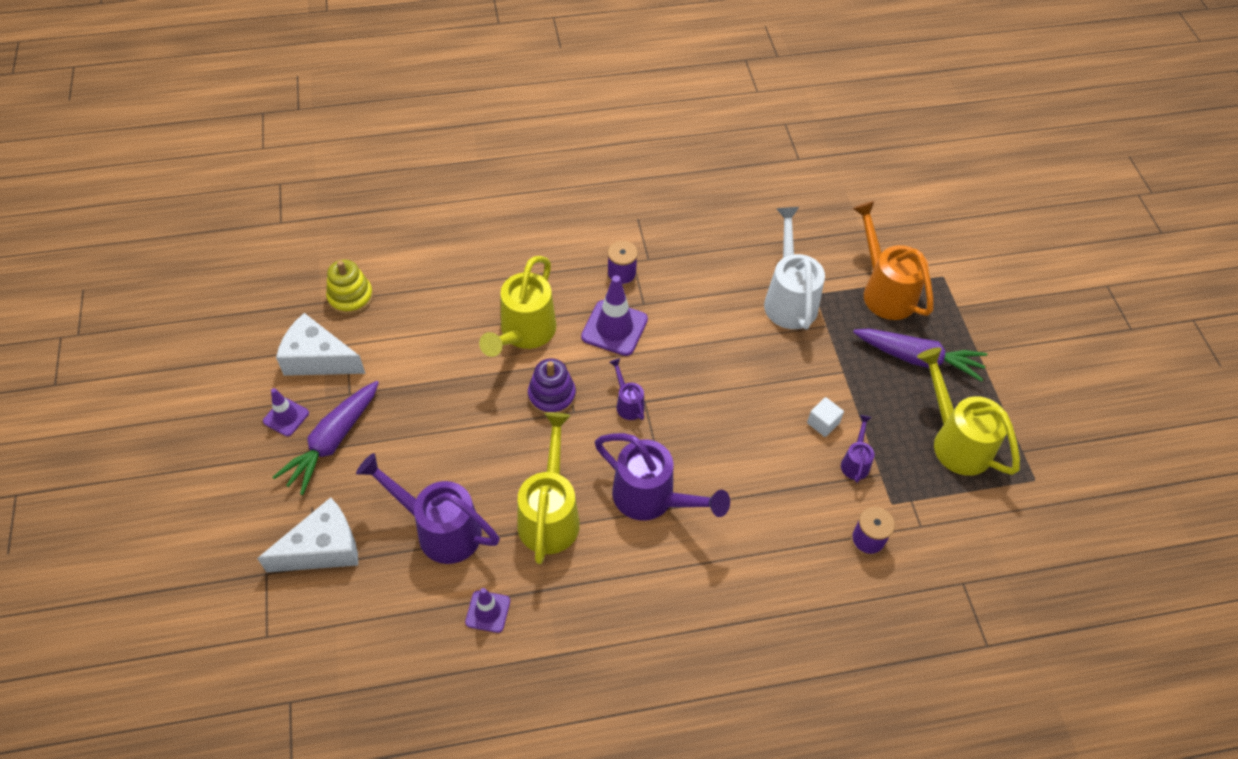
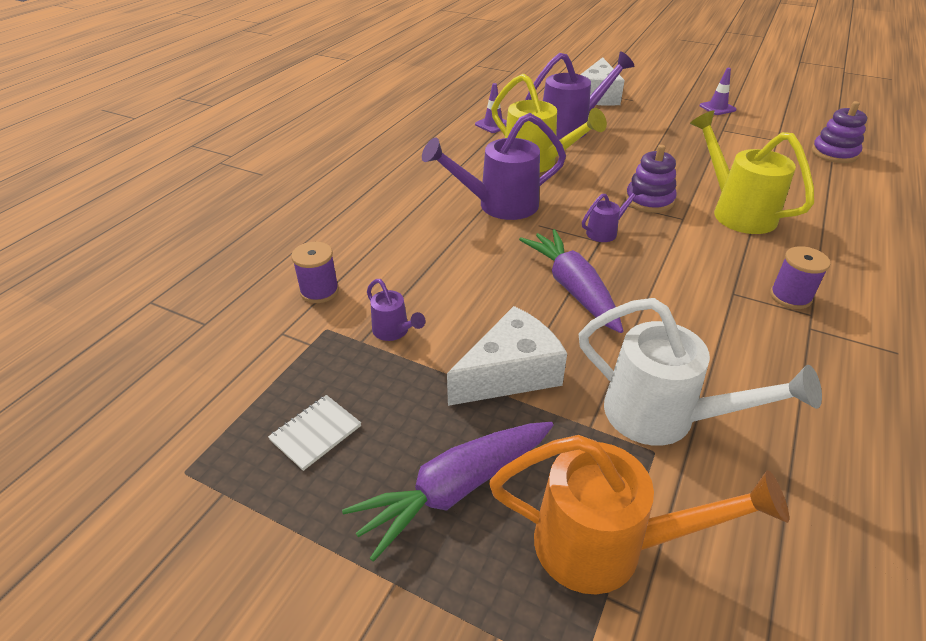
camera: 130 degrees right, 15 degrees down
purple carrot [272,381,379,495] -> purple carrot moved to [519,229,623,333]
white cheese [276,313,366,376] -> white cheese moved to [447,306,567,406]
yellow stacking toy [326,260,373,315] -> purple stacking toy [812,101,867,163]
purple traffic cone [581,275,648,356] -> none
purple watering can [609,358,645,420] -> purple watering can turned 45 degrees counterclockwise [582,186,643,242]
white cube [807,397,844,437] -> none
yellow watering can [917,347,1020,476] -> white notebook [268,395,361,471]

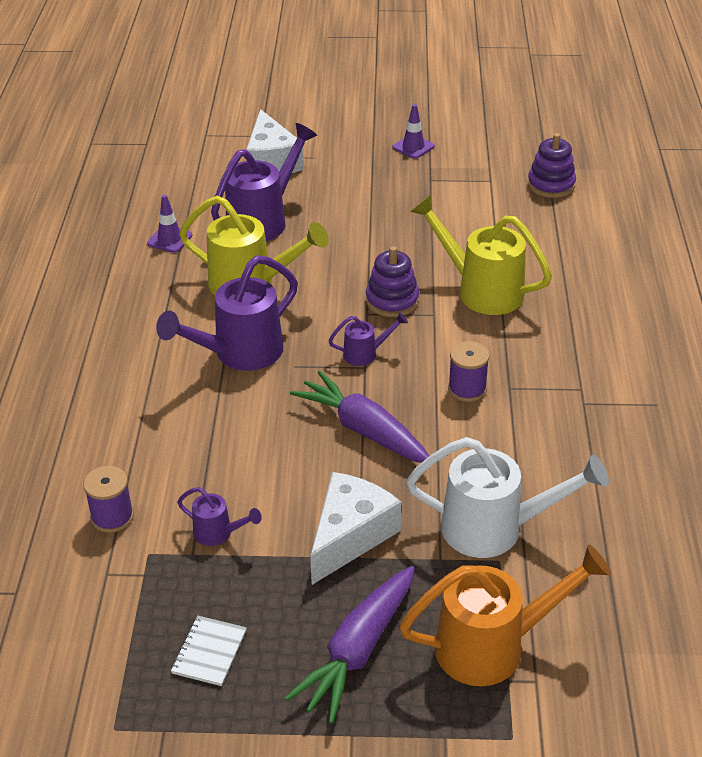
camera: 25 degrees left, 0 degrees up
purple watering can [582,186,643,242] -> purple watering can turned 45 degrees clockwise [328,312,408,366]
purple spool [770,246,831,309] -> purple spool moved to [448,341,490,402]

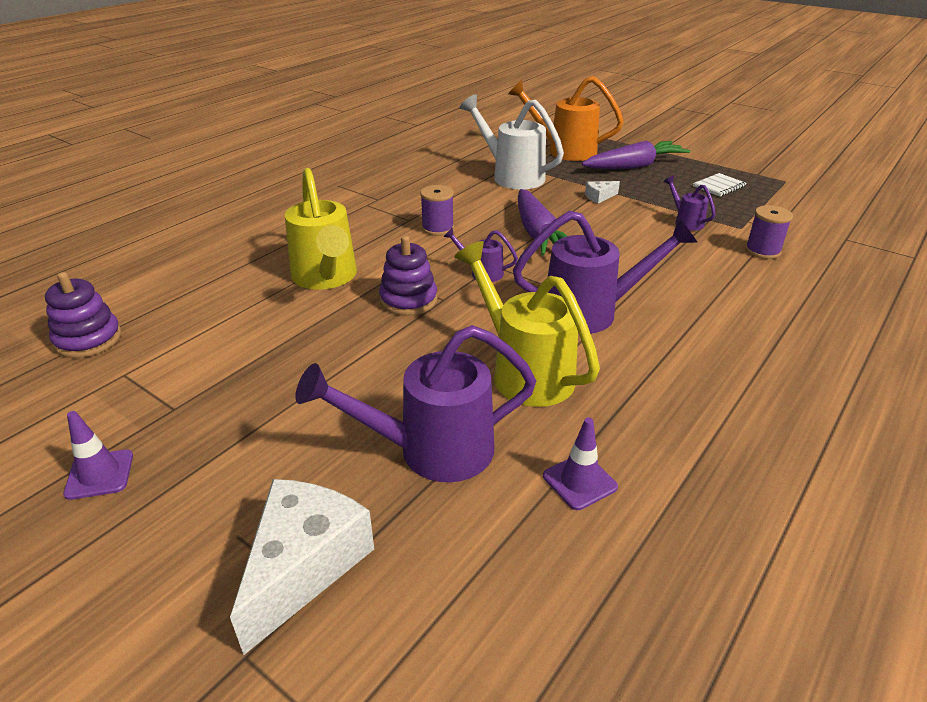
camera: 145 degrees left, 5 degrees down
white cheese [310,472,401,585] -> white cheese [585,181,620,204], size x0.44

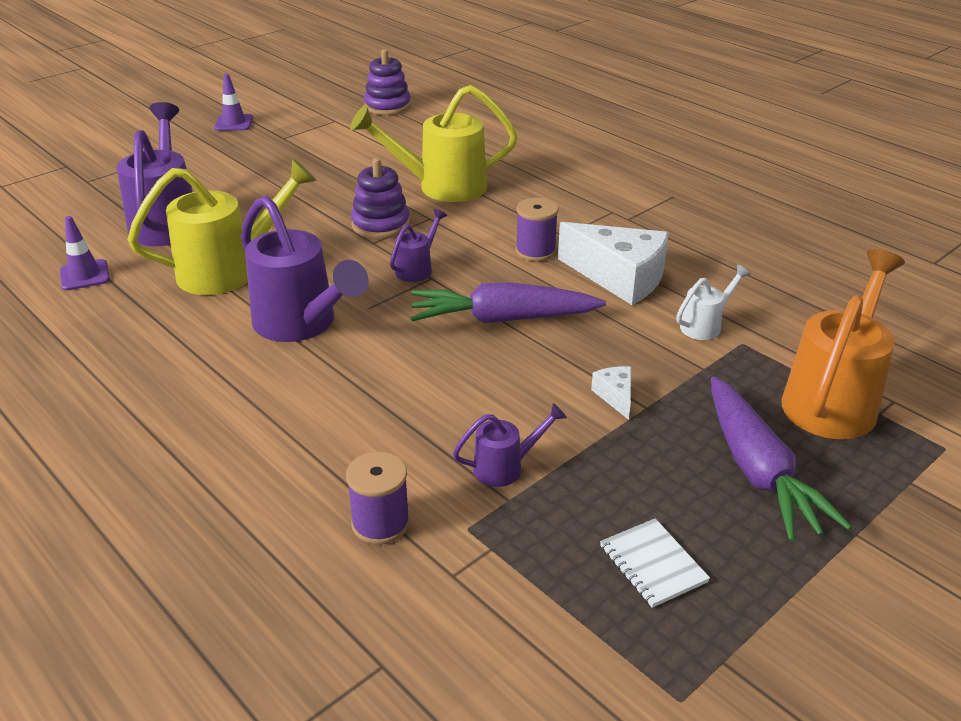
camera: 100 degrees right, 0 degrees up
white cheese [230,479,374,655] -> white cheese moved to [558,222,669,305]
white watering can [460,94,564,190] -> white watering can [676,265,751,340], size x0.48
purple watering can [513,211,698,334] -> purple watering can turned 45 degrees counterclockwise [241,195,369,342]

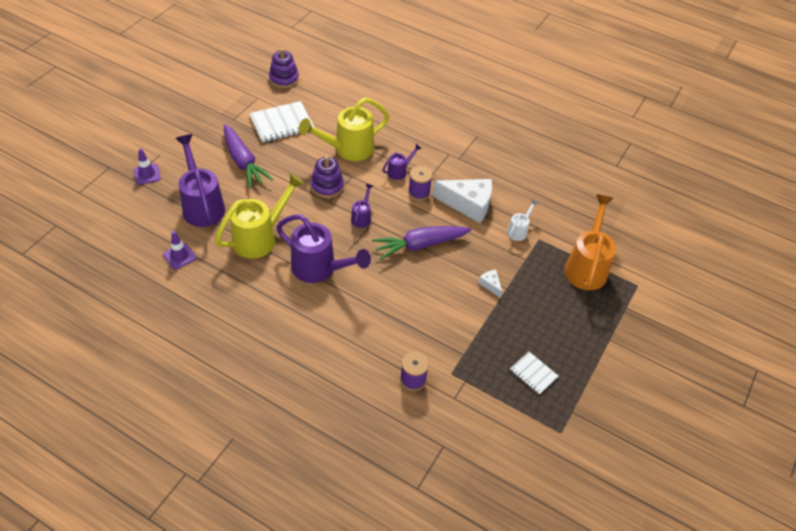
camera: 20 degrees left, 15 degrees up
purple traffic cone [214,74,253,131] -> purple traffic cone moved to [134,148,161,185]
purple watering can [453,403,567,487] -> purple watering can moved to [382,144,422,180]
purple carrot [711,376,852,541] -> purple carrot moved to [224,124,273,188]
none -> white notebook [249,101,314,143]

